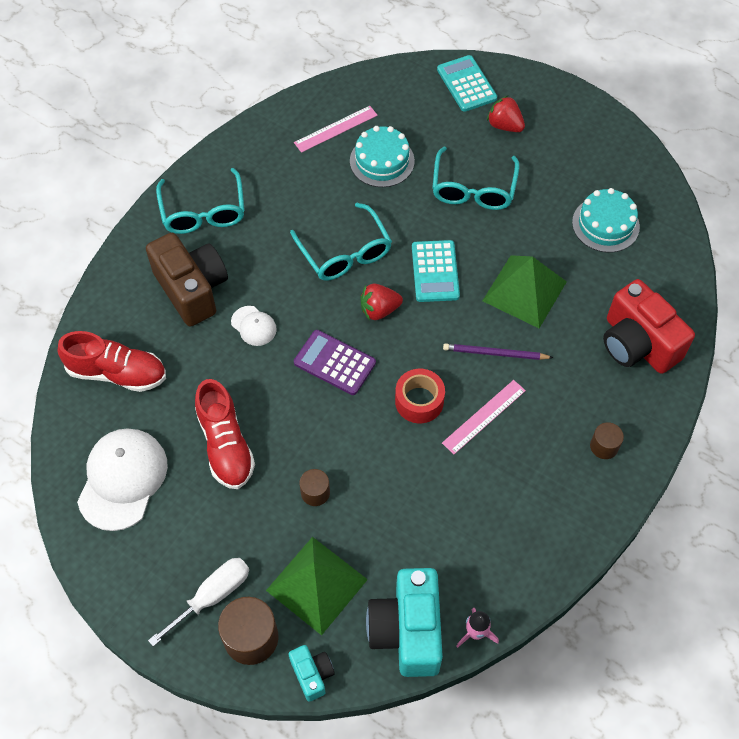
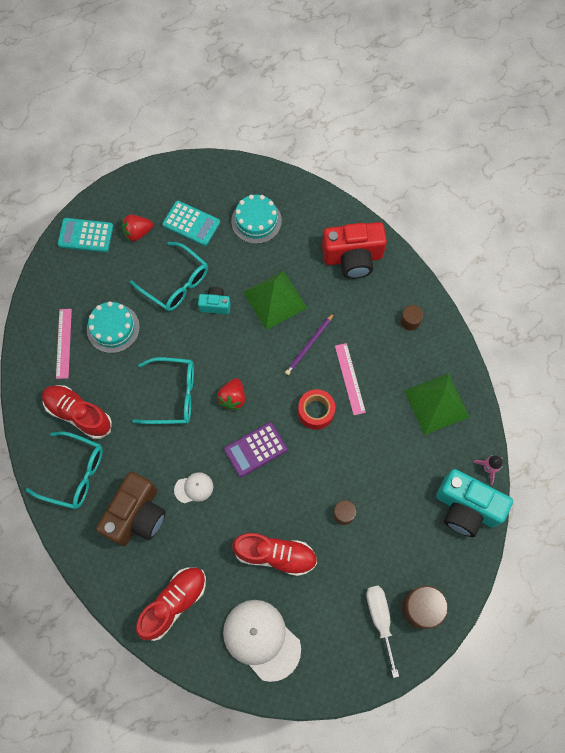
camera: 60 degrees left, 10 degrees up
brown camera [146,233,228,327] -> brown camera turned 120 degrees clockwise [96,472,166,546]
green pyramid [266,537,368,635] -> green pyramid moved to [404,373,469,435]
turquoise camera [289,645,335,701] -> turquoise camera moved to [198,287,231,314]
turquoise calculator [412,240,460,302] -> turquoise calculator moved to [162,201,220,246]
none -> red shoe [42,385,112,439]

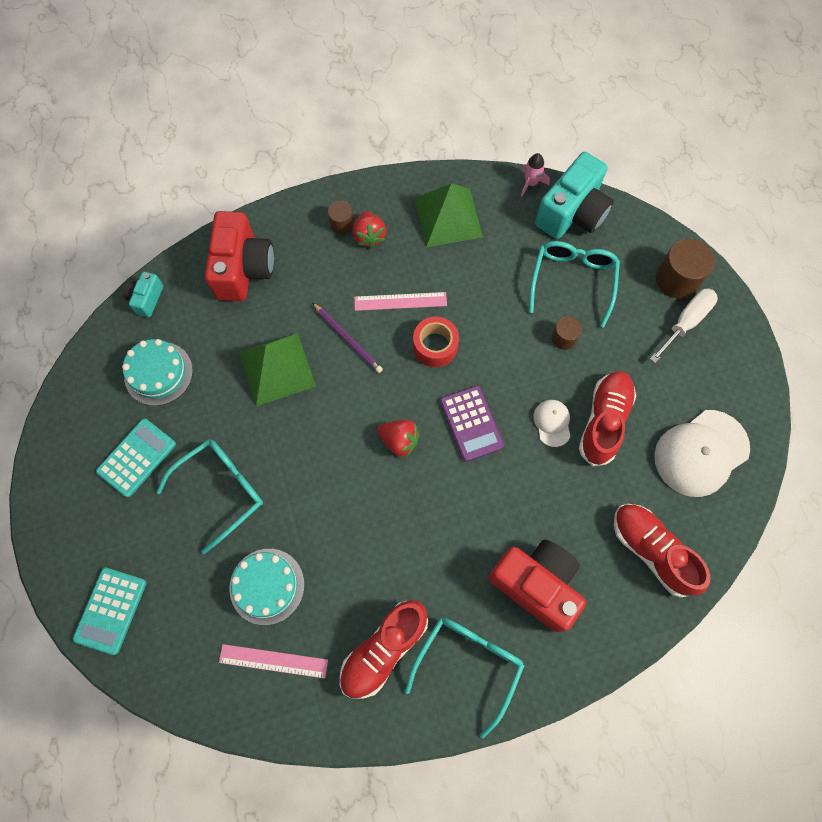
camera: 80 degrees left, 0 degrees up
brown camera [96,472,166,546] -> red camera [488,540,586,632]
red strawberry [122,215,153,242] -> red strawberry moved to [353,211,386,248]
turquoise glasses [132,357,194,424] -> turquoise glasses moved to [529,241,620,328]
white cap [174,472,213,503] -> white cap moved to [533,400,571,447]
turquoise camera [198,287,231,314] -> turquoise camera moved to [123,272,163,317]
white screwdriver [366,585,399,678] -> white screwdriver turned 135 degrees clockwise [650,288,718,363]

